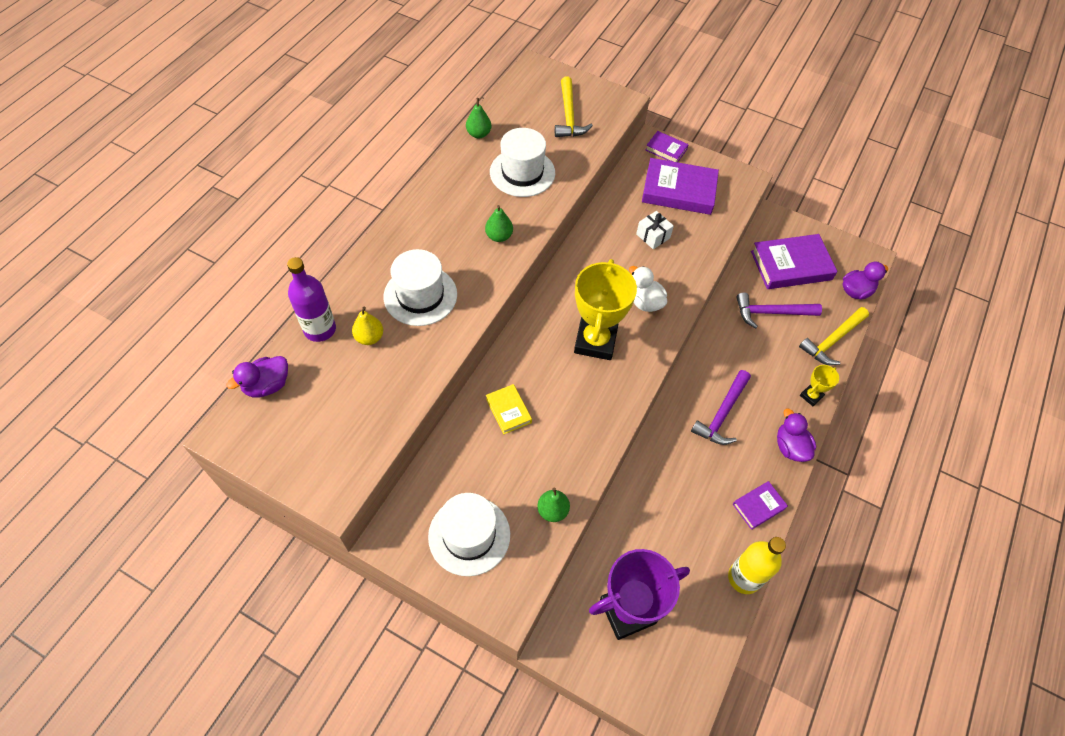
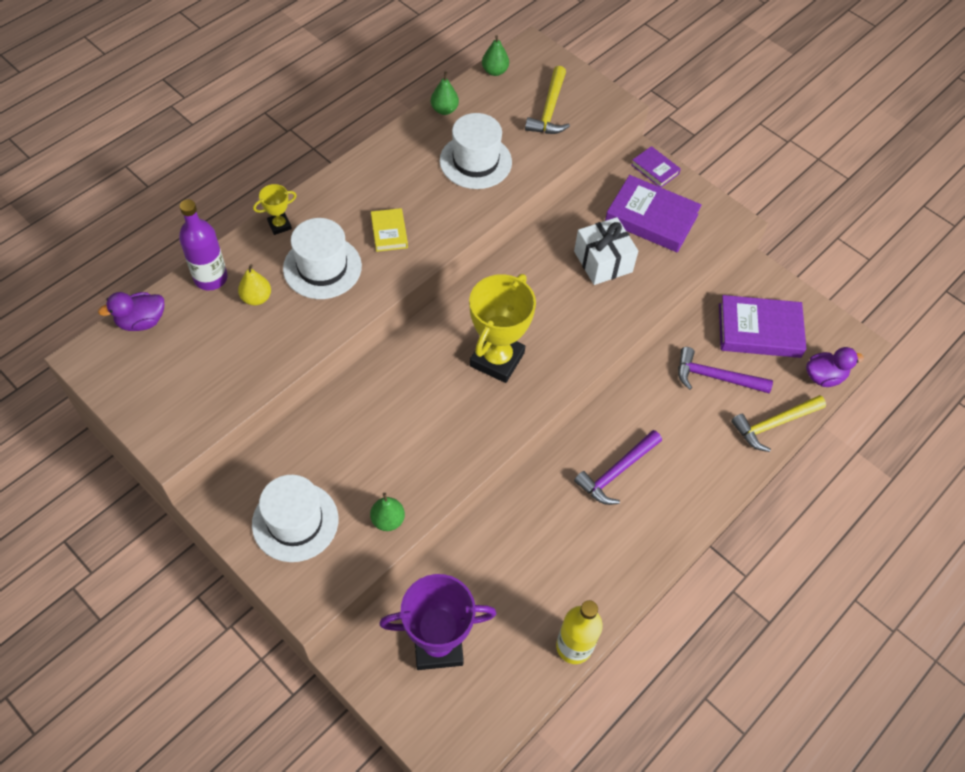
camera: 15 degrees right, 0 degrees up
green pear [485,205,513,242] -> green pear moved to [482,35,509,76]
yellow book [486,384,532,434] -> yellow book moved to [371,208,408,252]
white duck [629,266,667,312] -> none
white gift [636,211,674,249] -> white gift [574,217,638,285], size x1.62
purple book [733,481,788,530] -> none
purple duck [777,409,816,462] -> none
yellow trophy [800,365,839,406] -> yellow trophy moved to [253,184,297,235]

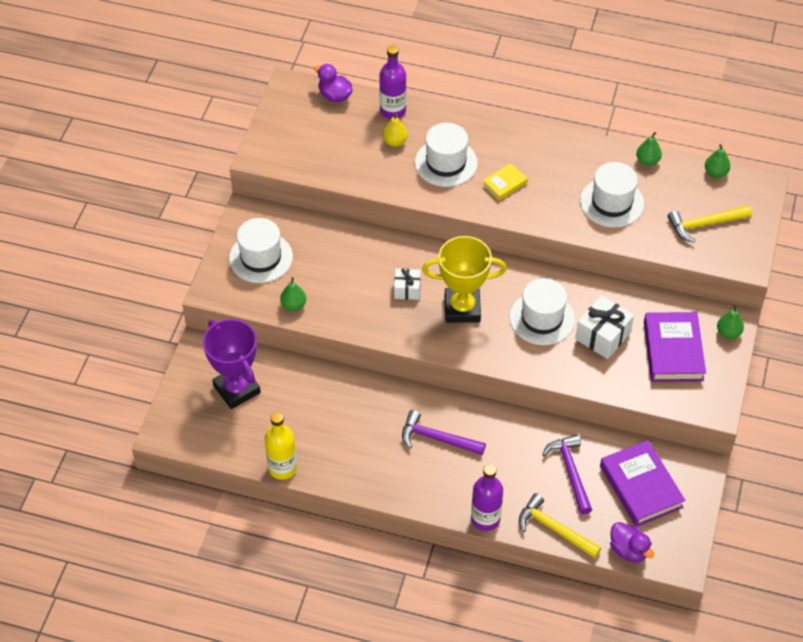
camera: 65 degrees right, 5 degrees down
yellow trophy [253,184,297,235] -> none
purple book [632,146,681,187] -> green pear [717,305,744,339]
none -> white gift [394,268,421,300]
none -> purple bottle [471,464,503,531]
none -> white hat [510,278,575,345]

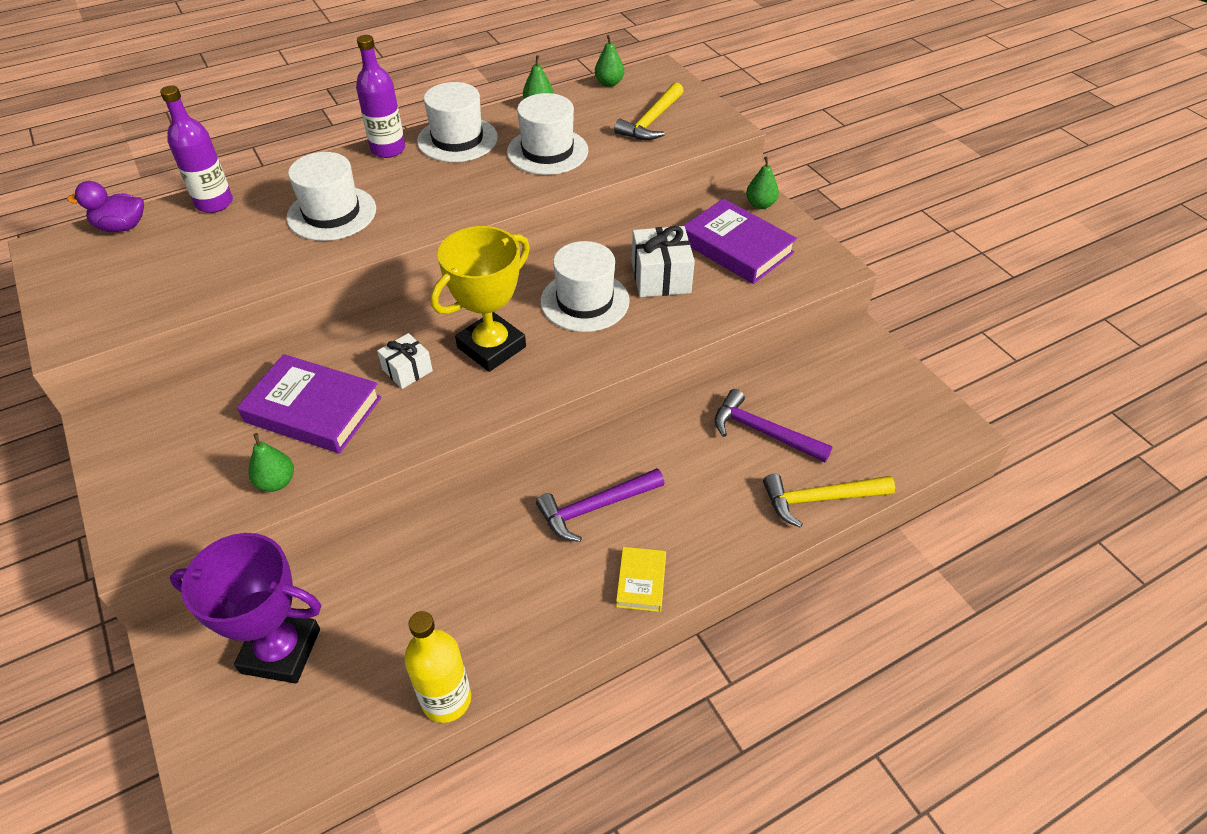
camera: 45 degrees left, 5 degrees down
white hat [229,218,293,283] -> white hat moved to [417,82,498,162]
yellow pear [383,114,408,147] -> none
purple bottle [471,464,503,531] -> purple bottle moved to [356,35,405,158]
yellow book [483,163,528,200] -> yellow book moved to [616,547,666,612]
purple book [600,440,685,527] -> purple book moved to [237,354,381,453]
purple duck [610,522,654,563] -> none

